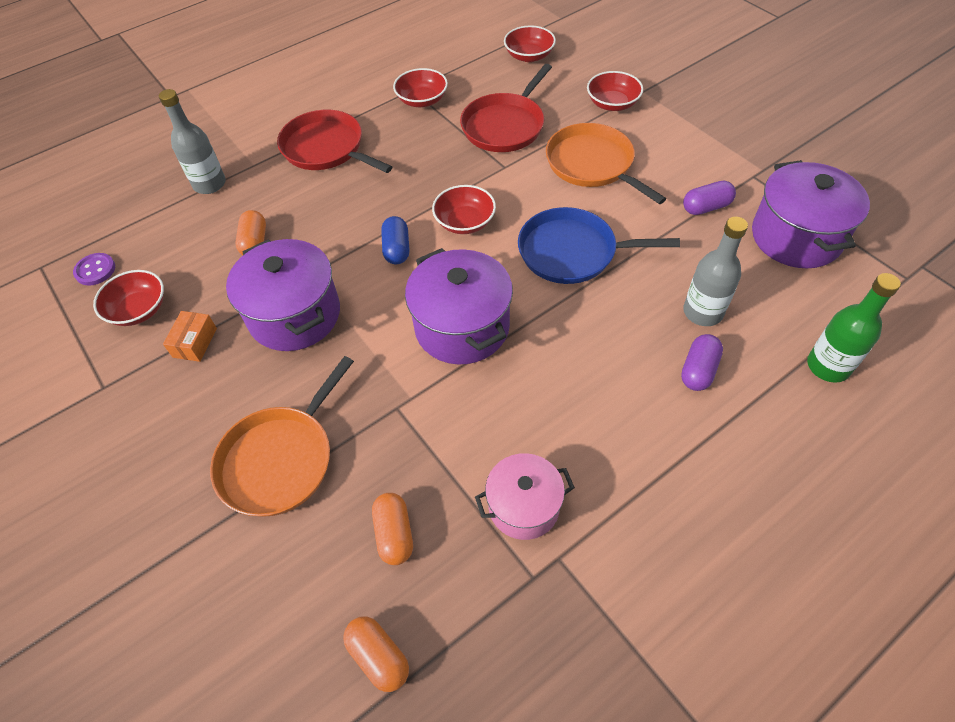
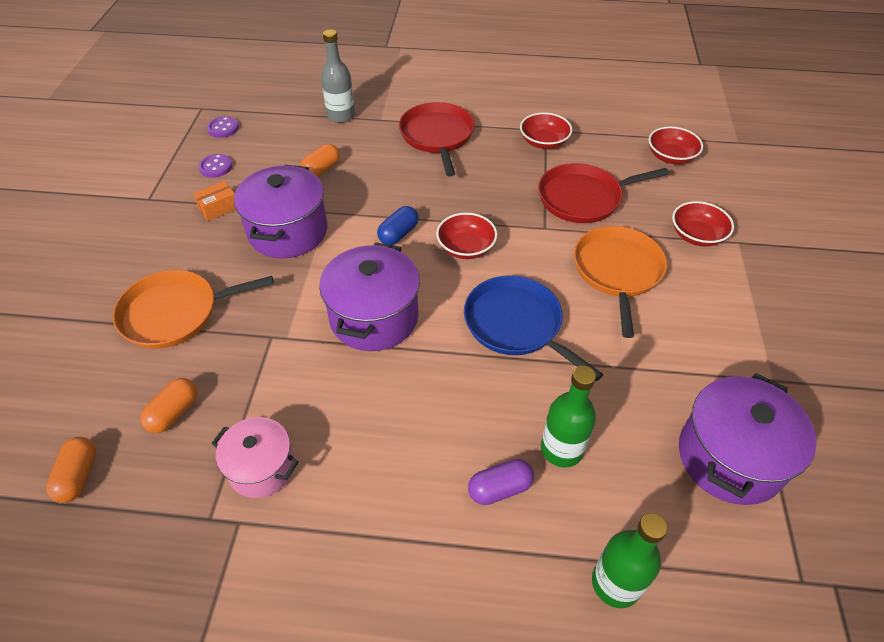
camera: 40 degrees right, 5 degrees down
red bowl [93,270,164,326] -> purple button [198,154,232,178]
purple capsule [683,181,736,215] -> none
grey bottle [683,217,748,326] -> green bottle [541,366,596,468]

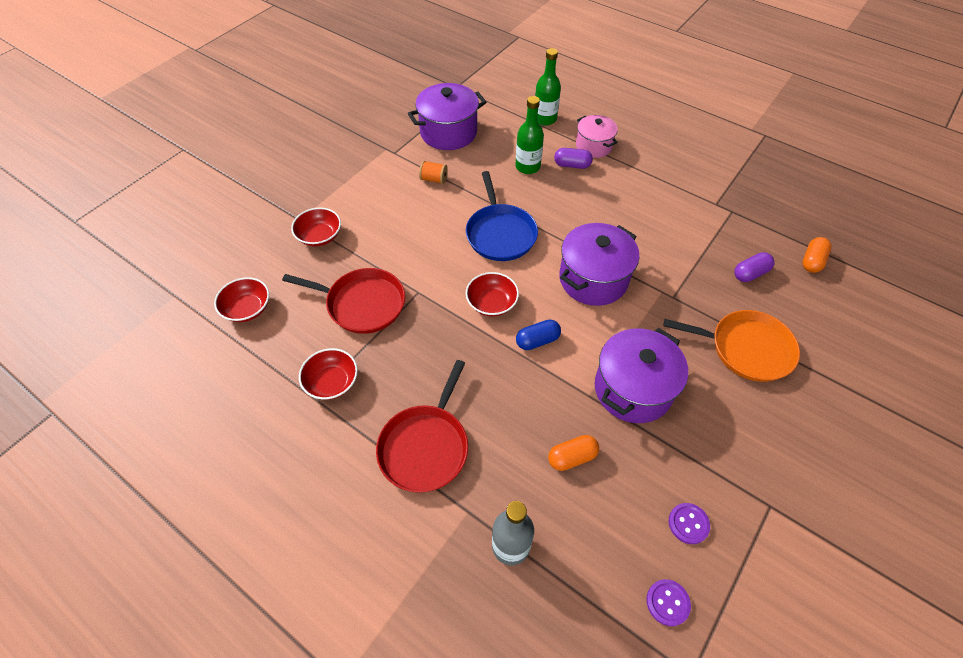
camera: 150 degrees left, 5 degrees up
orange capsule [140,378,197,433] -> purple capsule [735,252,774,282]
orange box [193,181,236,221] -> none
pink pot [212,417,299,498] -> pink pot moved to [576,115,618,158]
orange pan [574,226,667,338] -> none
none -> orange spool [419,161,448,184]

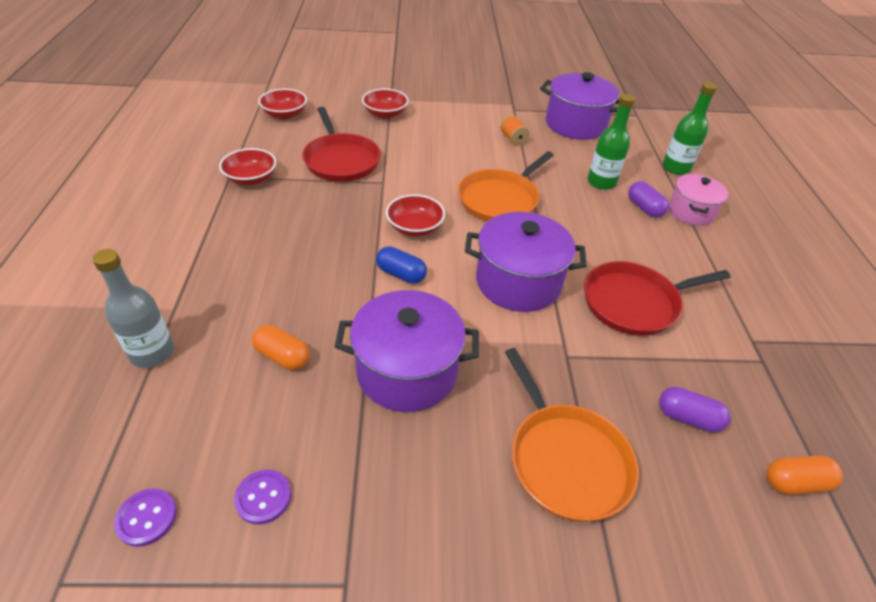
camera: 50 degrees right, 10 degrees down
red pan [376,360,468,493] -> red pan moved to [584,261,731,336]
blue pan [466,171,538,261] -> orange pan [458,151,554,221]

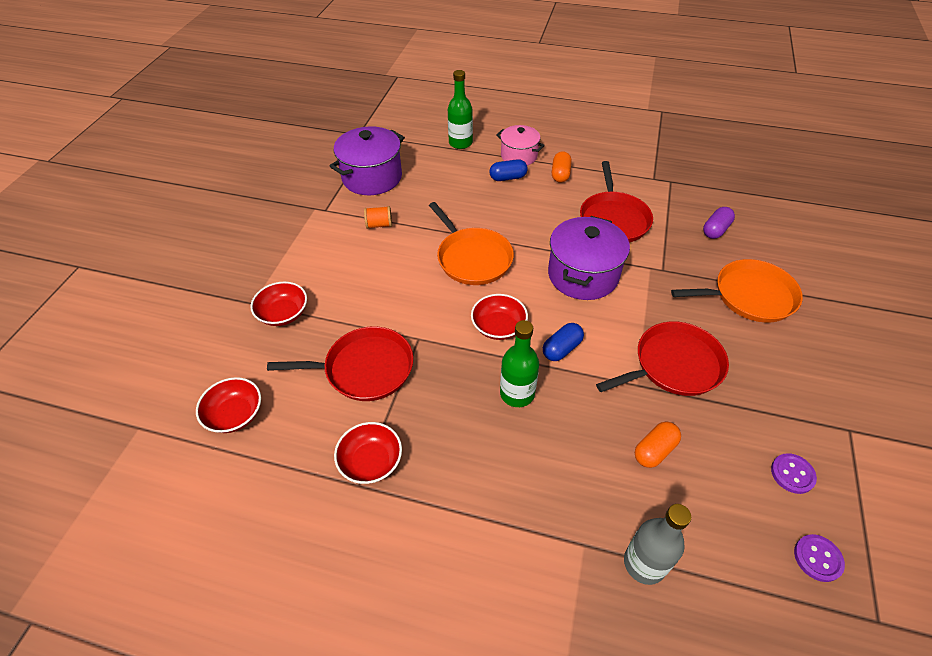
camera: 70 degrees left, 5 degrees up
purple pot [334,290,479,412] -> red pan [596,322,729,396]
green bottle [588,94,635,190] -> green bottle moved to [500,320,539,407]
purple capsule [628,181,669,218] -> blue capsule [489,159,528,181]
orange capsule [767,455,843,495] -> orange capsule moved to [552,151,572,183]

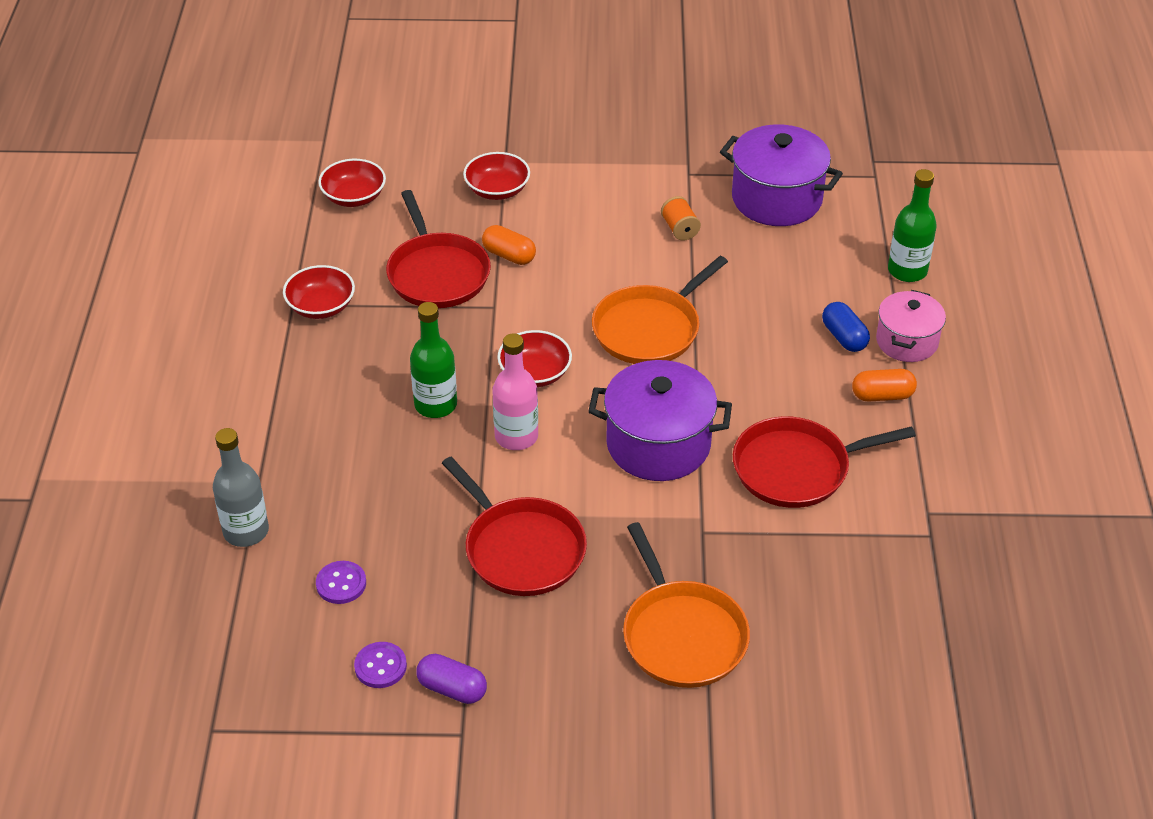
camera: 75 degrees right, 5 degrees down
blue capsule [543,323,584,361] -> pink bottle [493,333,538,450]
orange capsule [635,422,681,468] -> orange capsule moved to [482,225,536,265]
purple capsule [703,207,735,239] -> purple capsule moved to [416,654,487,704]
purple button [794,534,845,582] -> purple button moved to [316,561,366,604]

